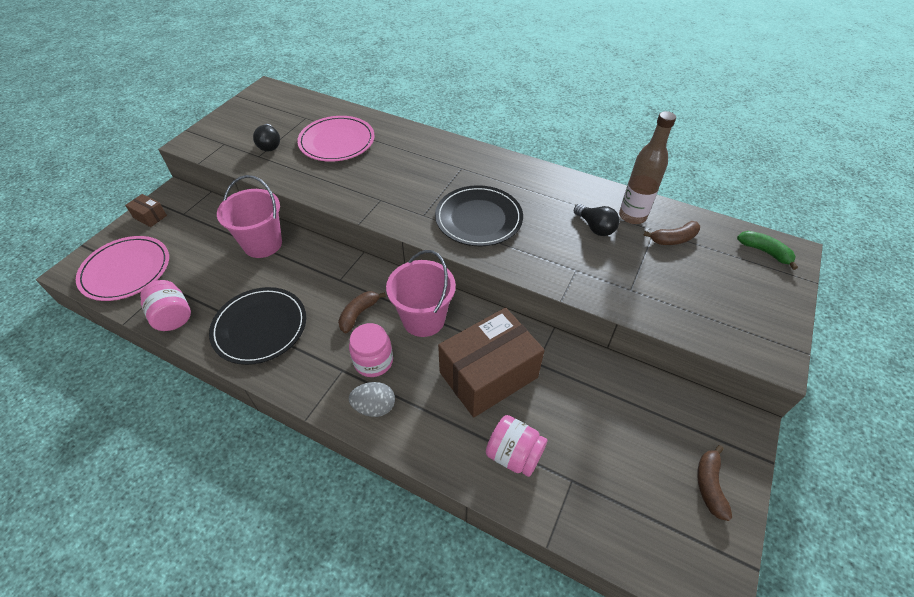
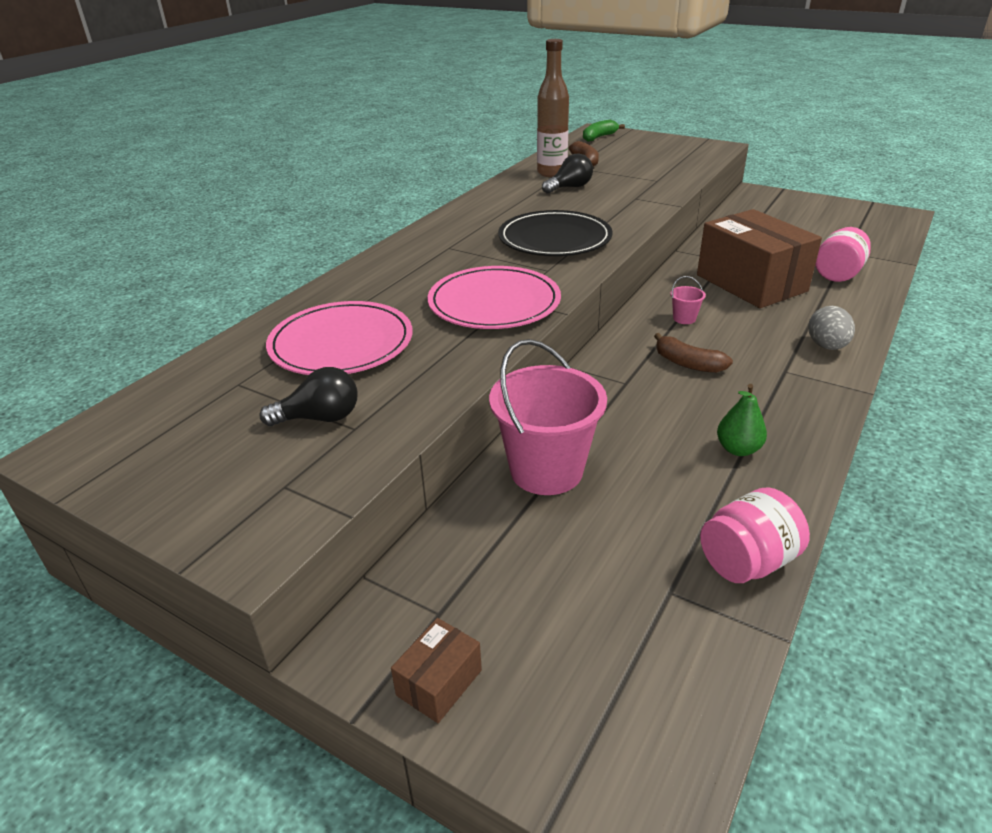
camera: 85 degrees left, 15 degrees down
pink plate [76,236,169,301] -> pink plate moved to [427,266,561,329]
black plate [209,287,306,365] -> green pear [717,384,767,456]
pink jar [349,323,393,377] -> none
pink bucket [386,250,456,337] -> pink bucket [670,276,706,324], size x0.41
brown banana [697,445,732,521] -> none

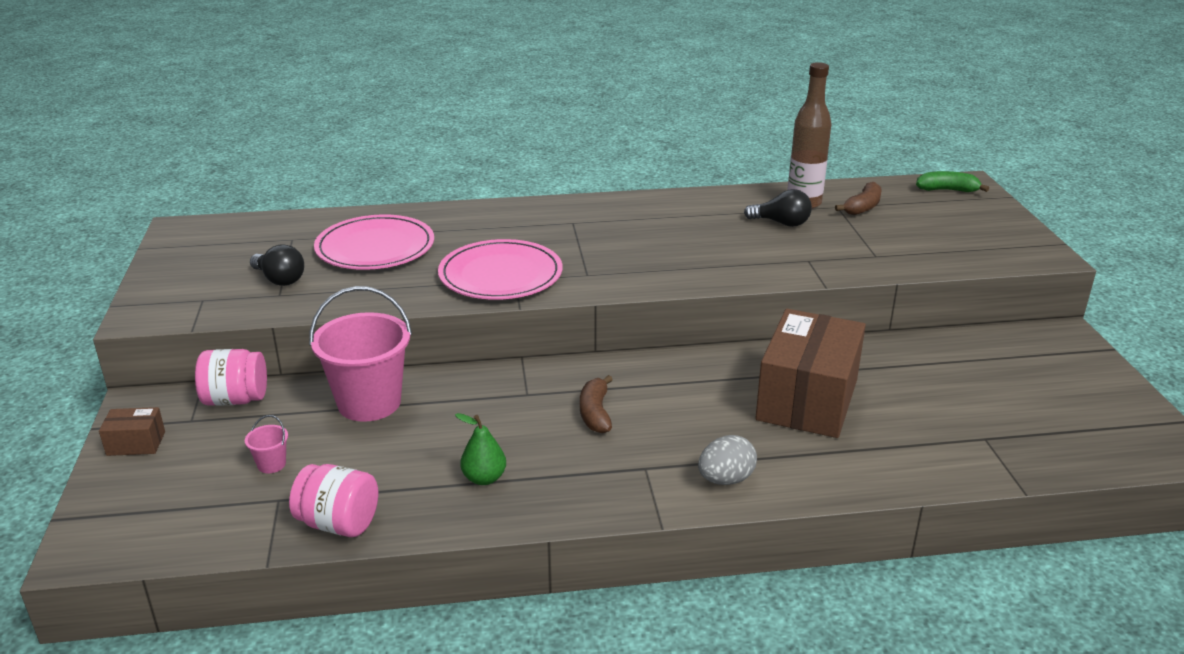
camera: 50 degrees right, 5 degrees down
black plate [498,210,613,256] -> none
pink bucket [670,276,706,324] -> pink bucket moved to [245,415,288,473]
pink jar [815,227,871,282] -> pink jar moved to [195,349,267,406]

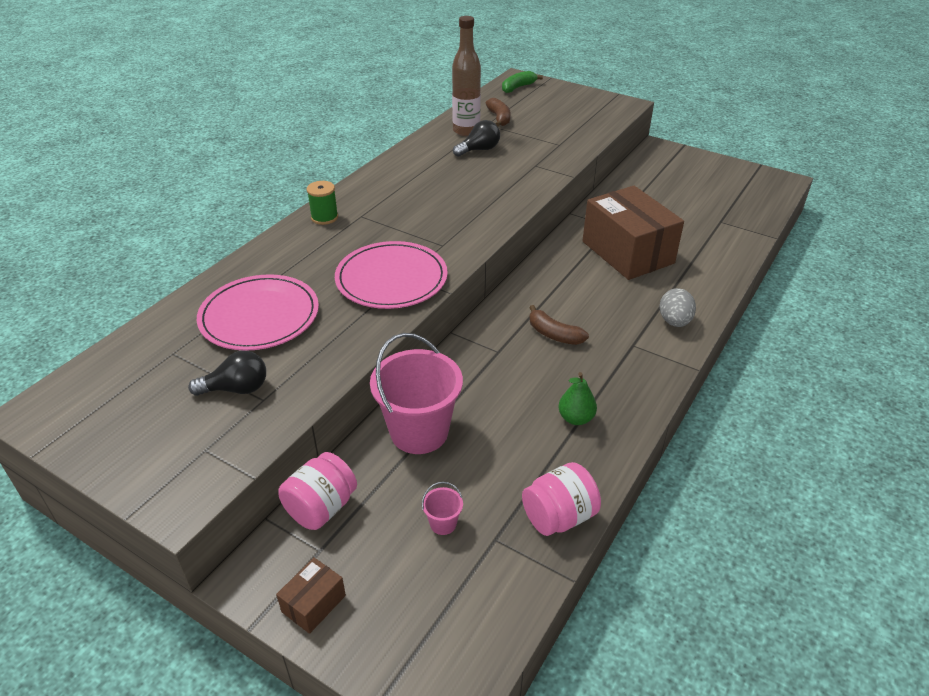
camera: 50 degrees left, 10 degrees up
none -> green spool [307,181,338,225]

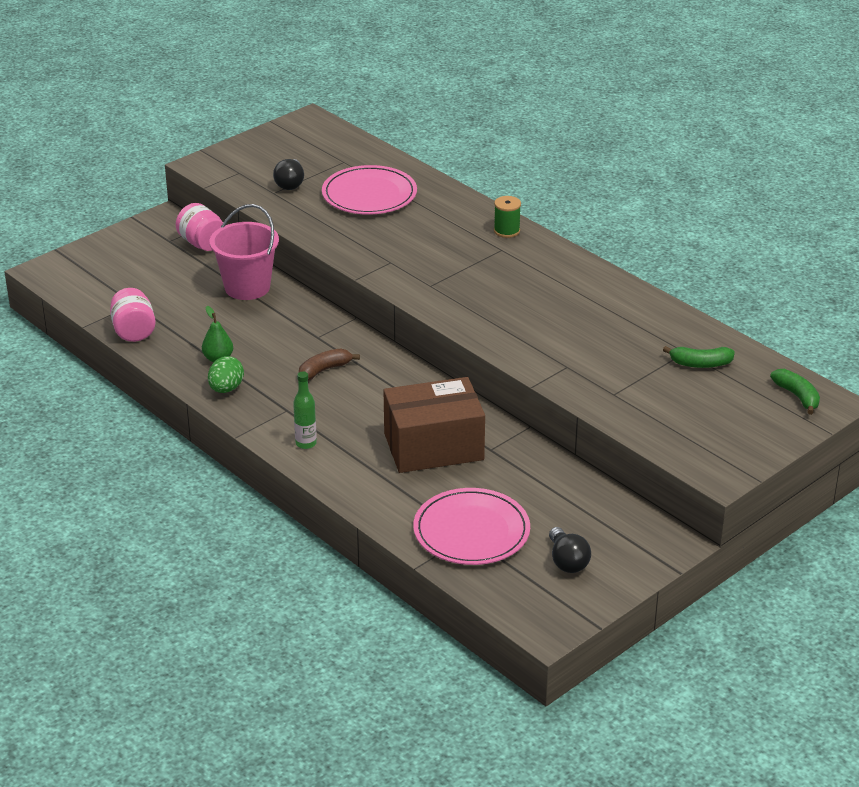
camera: 105 degrees right, 5 degrees down
brown box [276,558,346,634] -> none
pink plate [335,241,448,309] -> pink plate moved to [413,488,530,565]
pink bucket [422,482,463,535] -> none
brown bottle [452,16,481,136] -> none
black light bulb [453,120,500,157] -> black light bulb moved to [549,527,591,573]
brown banana [486,98,511,127] -> green banana [663,346,735,368]
grey egg [659,288,696,327] -> green bottle [293,371,317,449]
none -> green egg [208,356,244,393]

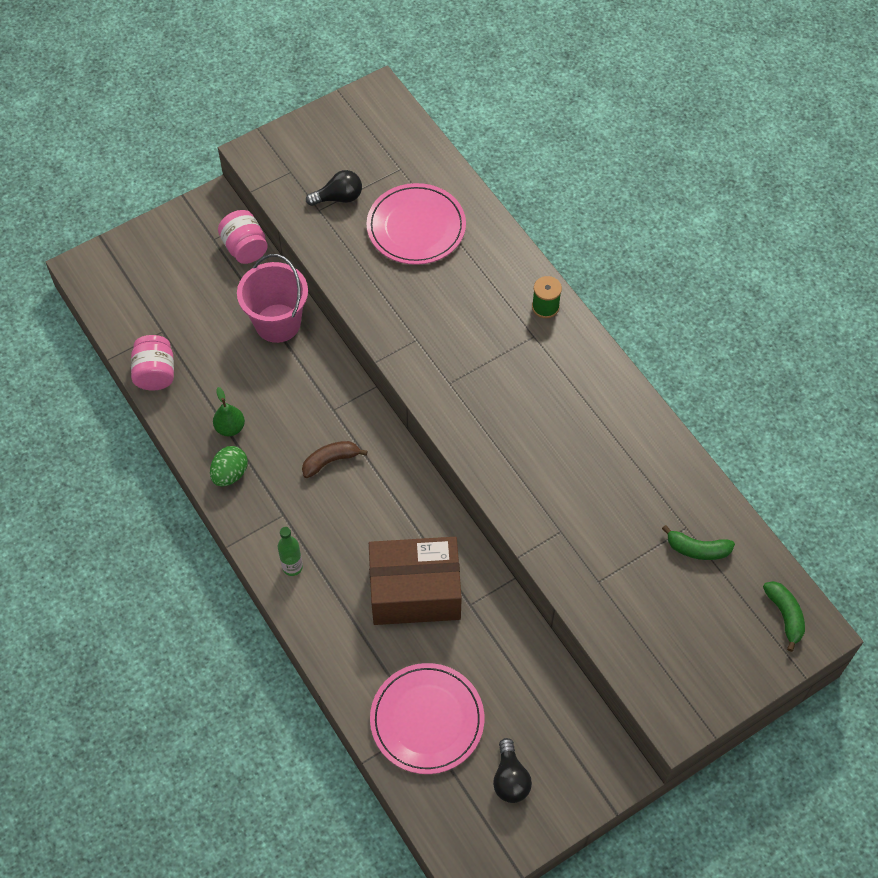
camera: 10 degrees right, 25 degrees up
black light bulb [273,159,304,190] -> black light bulb turned 120 degrees counterclockwise [306,170,362,206]

